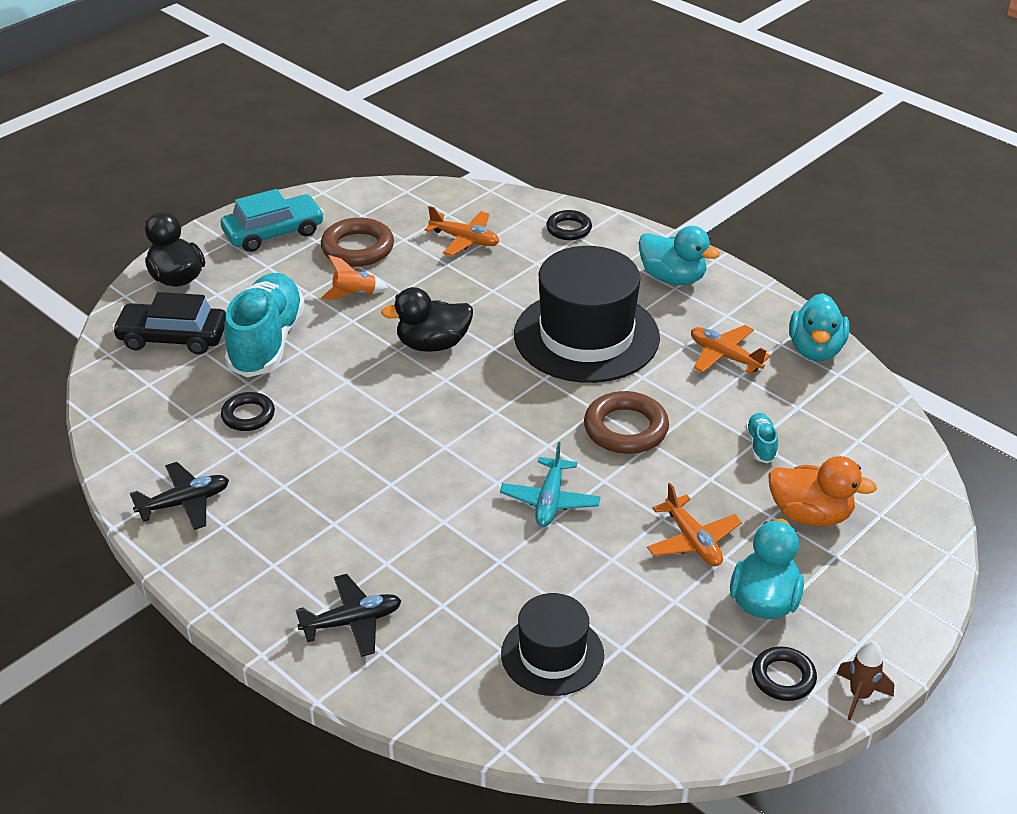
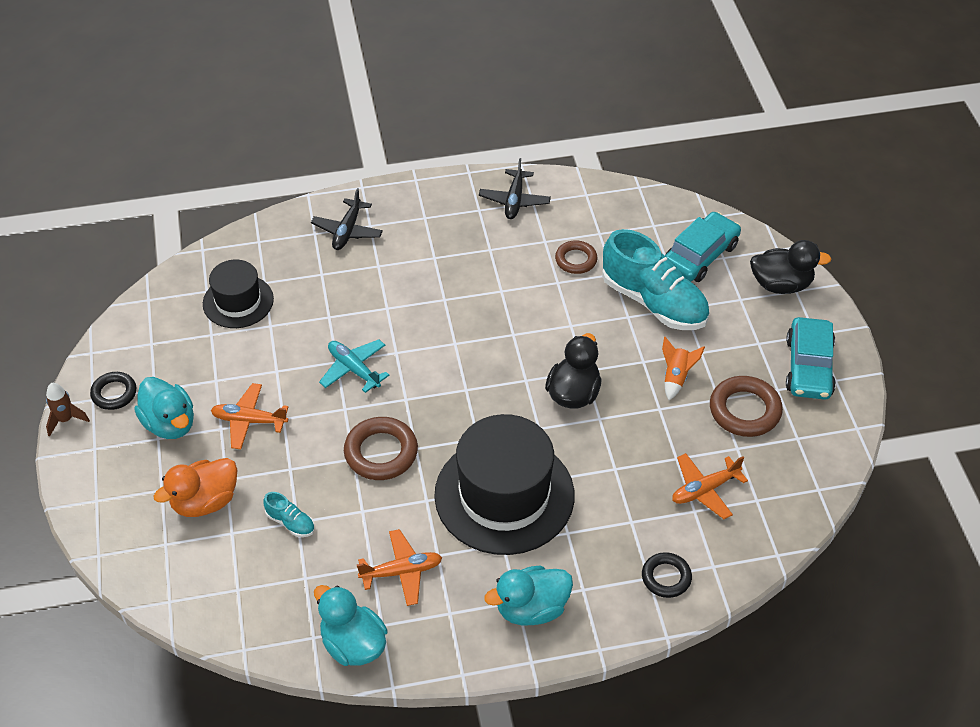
camera: 125 degrees right, 10 degrees up
black car [112,292,226,355] -> turquoise car [665,212,741,282]
black ring [221,392,275,431] -> brown ring [555,241,597,274]

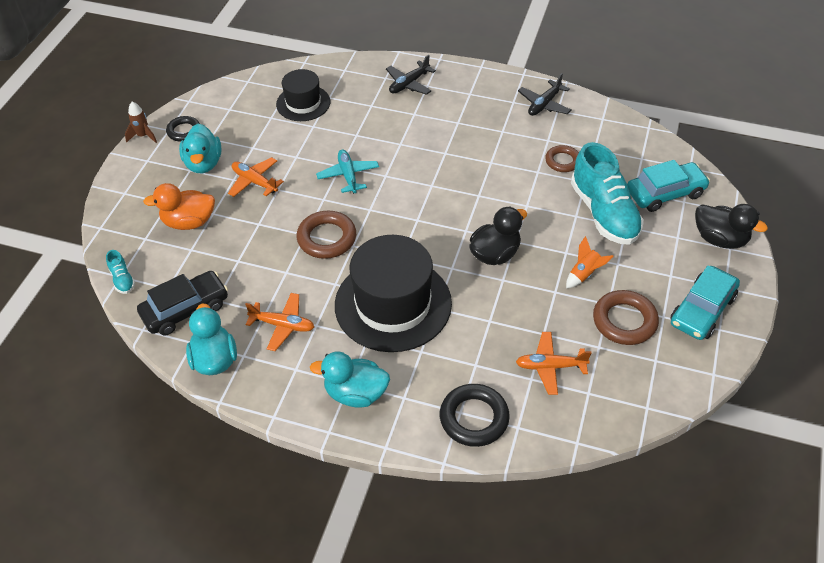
camera: 30 degrees right, 0 degrees up
turquoise shoe [263,492,315,537] -> turquoise shoe moved to [106,250,135,294]
black ring [642,552,692,598] -> black ring [440,384,510,447], size x1.57
none -> black car [137,271,228,336]

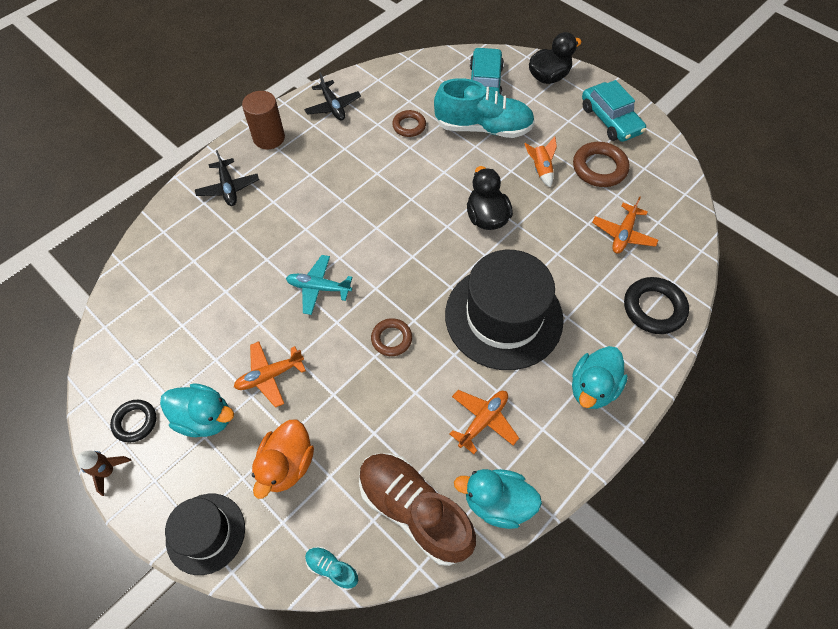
camera: 65 degrees left, 10 degrees up
turquoise shoe [106,250,135,294] -> turquoise shoe turned 150 degrees counterclockwise [305,547,358,590]
black car [137,271,228,336] -> brown shoe [359,453,476,566]
black hat [276,69,330,121] -> black hat moved to [165,494,245,575]
brown ring [297,211,356,259] -> brown ring [371,318,412,356], size x0.64
none -> brown cylinder [242,91,285,149]

